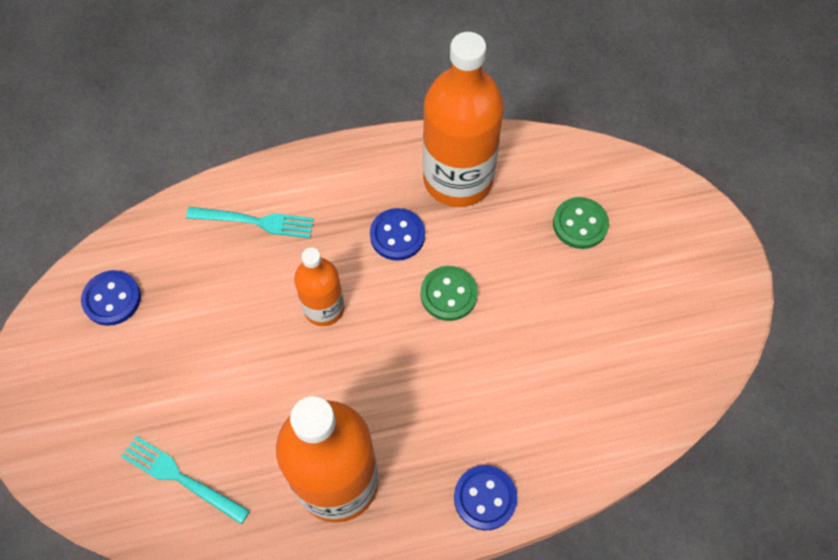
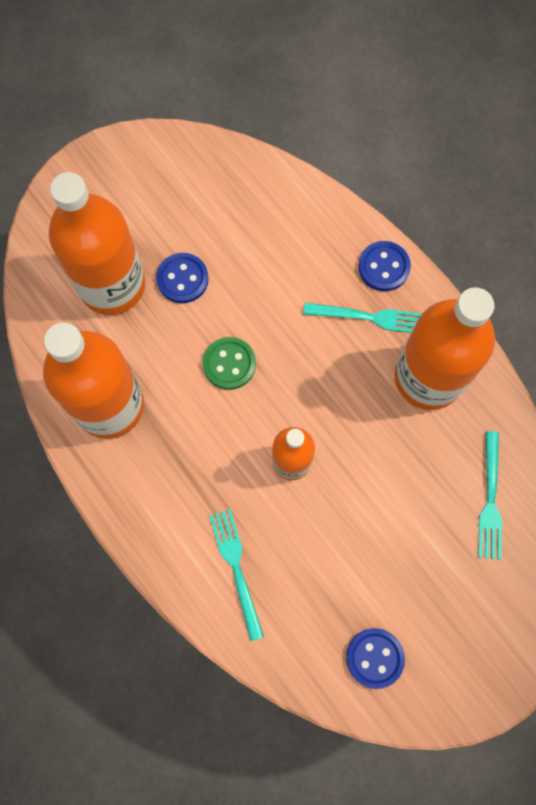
camera: 115 degrees left, 10 degrees up
blue button [370,208,425,261] -> blue button moved to [156,253,209,303]
green button [553,197,609,249] -> orange bottle [49,172,145,315]
none -> turquoise fork [303,303,422,333]

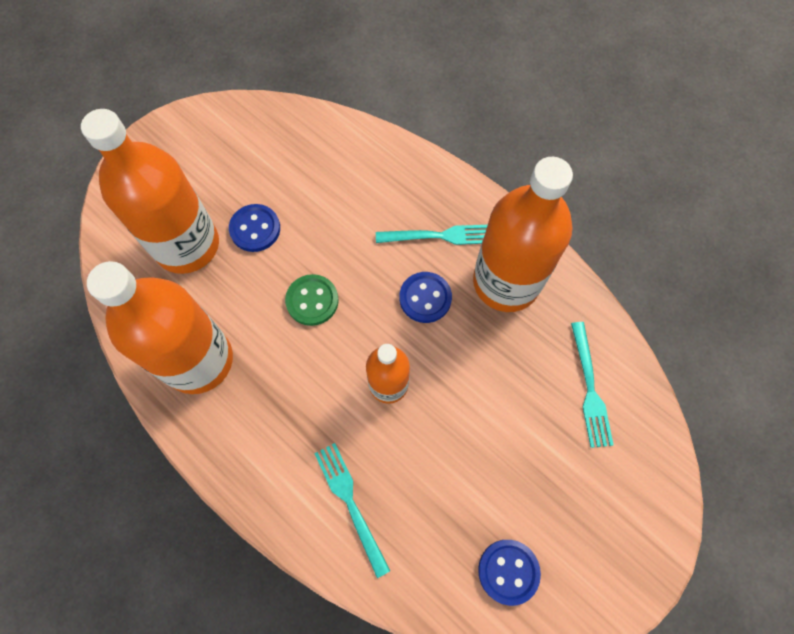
camera: 10 degrees left, 5 degrees down
blue button [358,241,411,291] -> blue button moved to [400,272,452,323]

